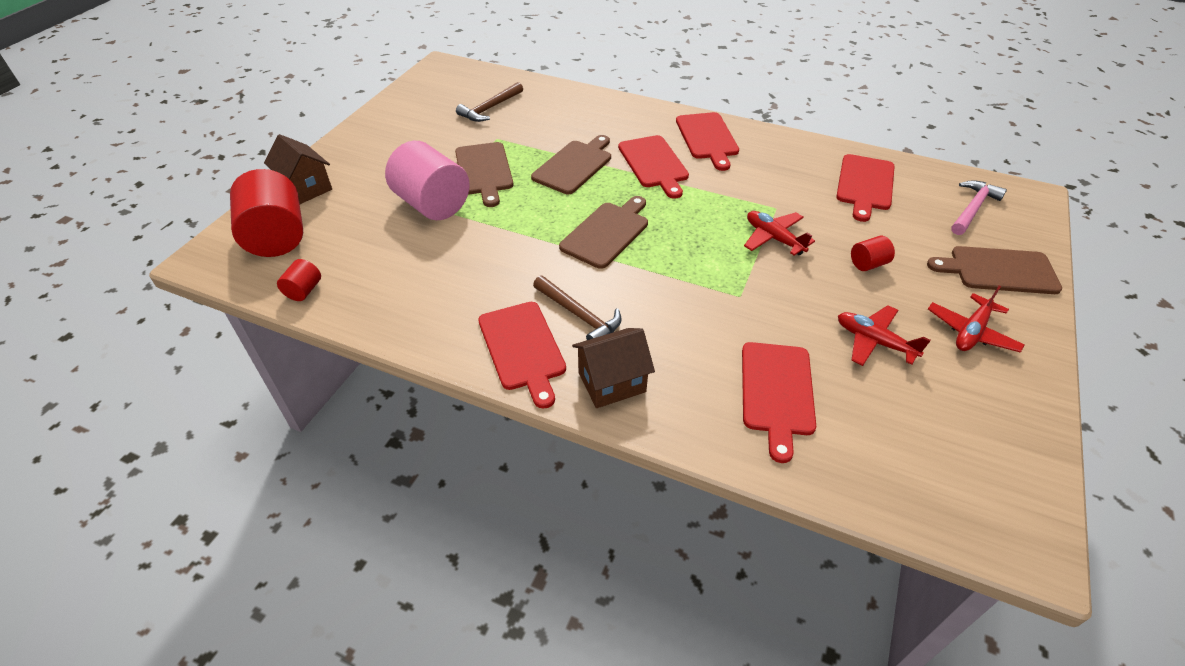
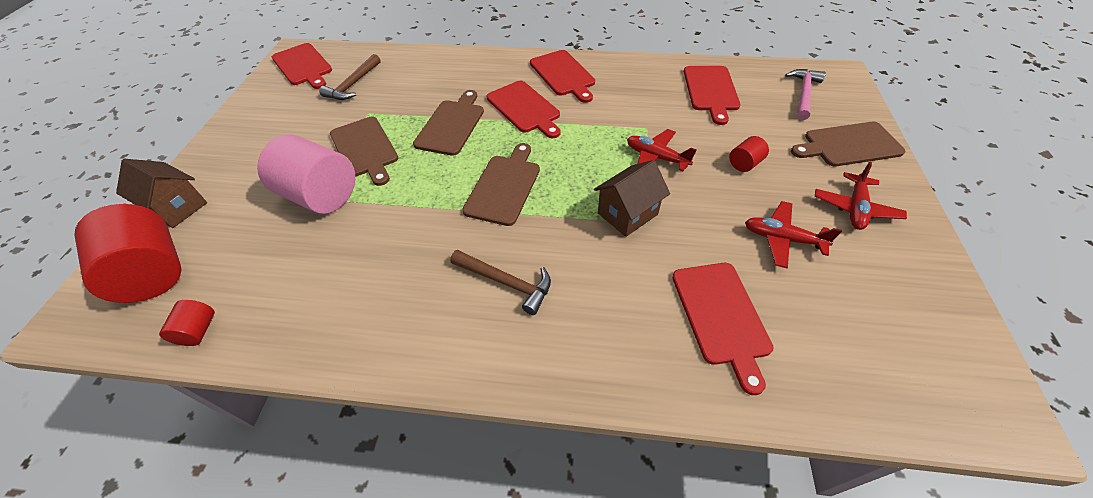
camera: 15 degrees left, 5 degrees up
red cutting board [478,302,566,409] -> red cutting board moved to [272,43,332,89]
brown house [572,328,655,408] -> brown house moved to [594,160,670,237]

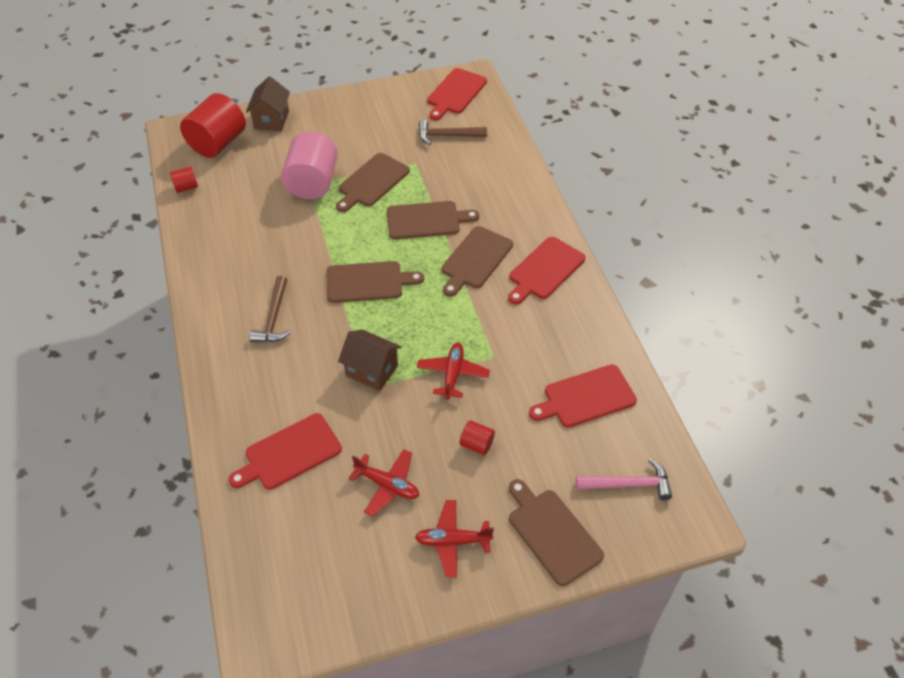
camera: 65 degrees right, 0 degrees up
red cutting board [487,81,561,138] -> brown cutting board [441,226,513,297]
red plane [745,201,842,268] -> red plane turned 120 degrees clockwise [349,449,419,517]

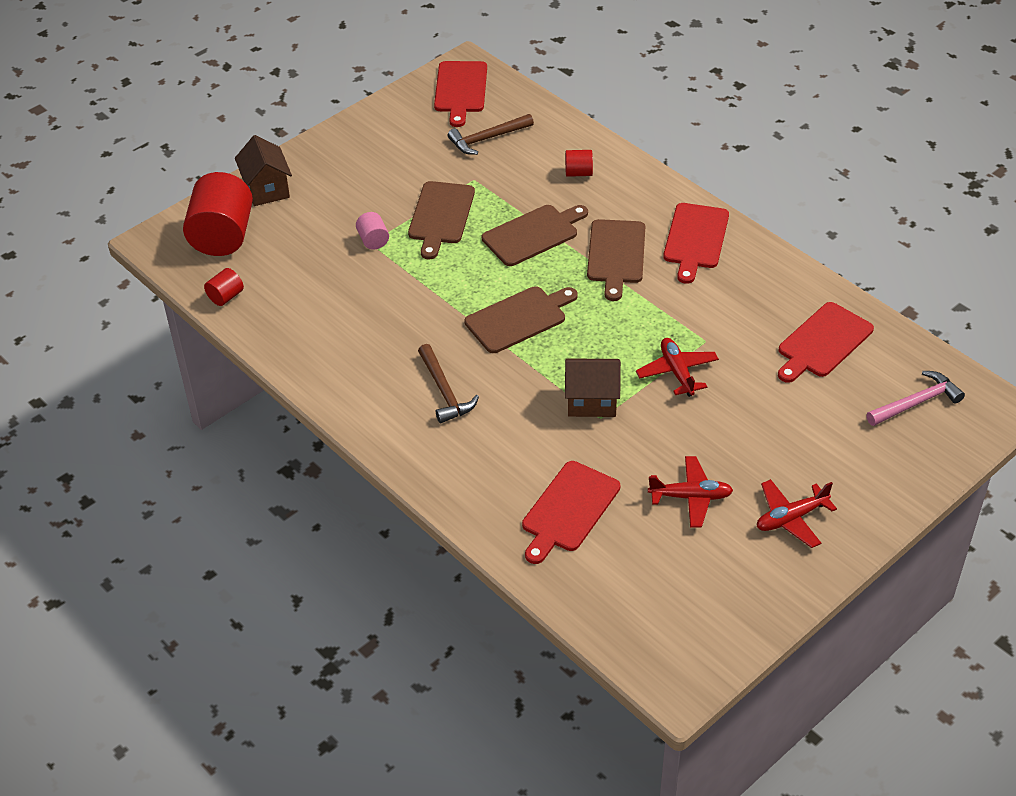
camera: 25 degrees left, 5 degrees down
pink cylinder [281,131,338,199] -> pink cylinder [356,212,389,250], size x0.45
red cylinder [460,420,495,455] -> red cylinder moved to [565,150,593,177]
brown cutting board [509,479,604,586] -> none

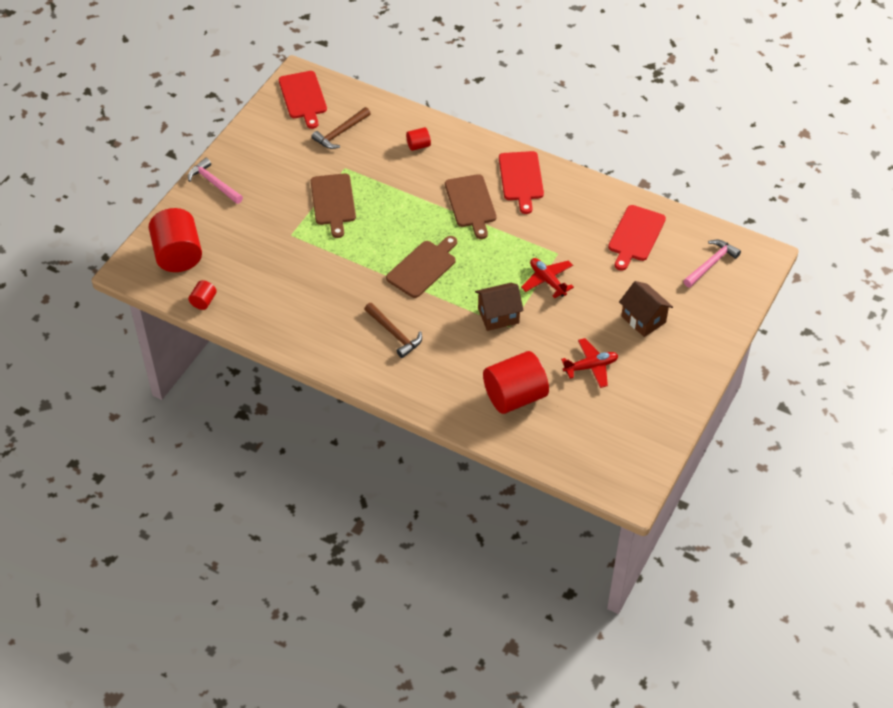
camera: 20 degrees left, 5 degrees up
brown house [235,135,292,206] -> brown house moved to [619,281,673,337]
pink cylinder [356,212,389,250] -> none
brown cutting board [482,205,588,266] -> none
red cutting board [522,461,620,564] -> red cylinder [483,351,549,414]
red plane [757,479,837,548] -> none
none -> pink hammer [188,158,243,204]

